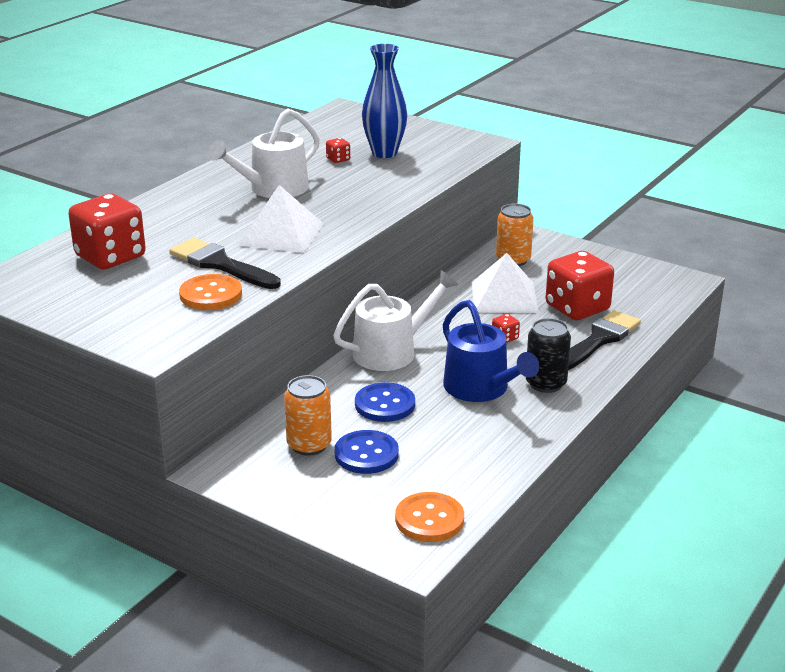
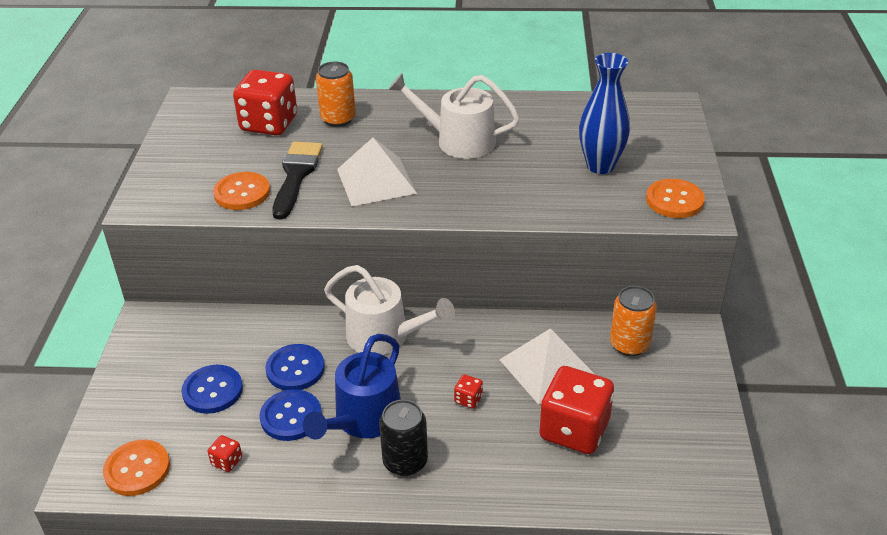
camera: 60 degrees right, 10 degrees up
orange can [284,375,332,456] -> orange can moved to [316,62,356,127]
red dice [326,138,350,163] -> red dice moved to [208,435,242,472]
black brush [568,310,641,370] -> none
none -> blue button [260,389,322,441]
none -> orange button [646,179,705,218]

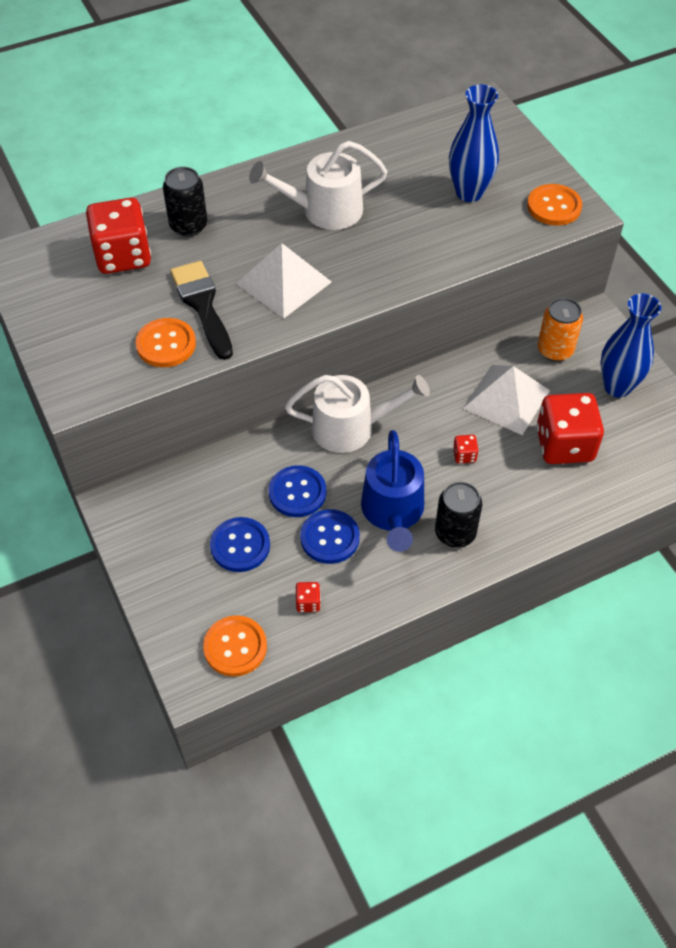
camera: 30 degrees left, 15 degrees up
orange can [316,62,356,127] -> black can [163,167,208,237]
none -> blue vase [600,294,662,397]

